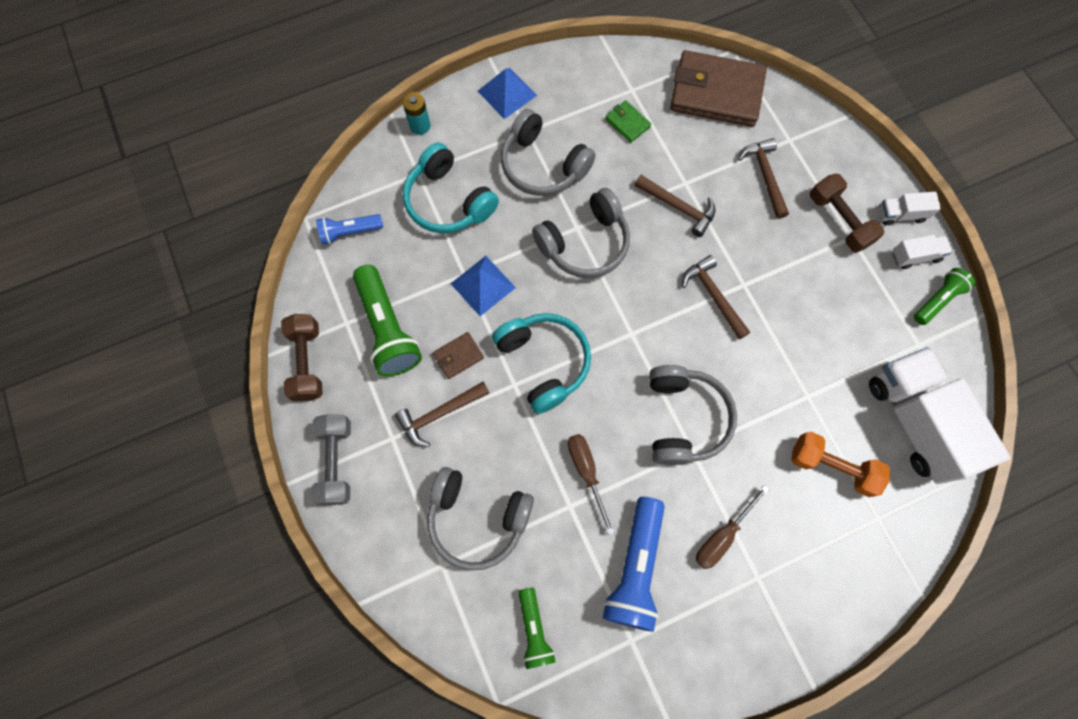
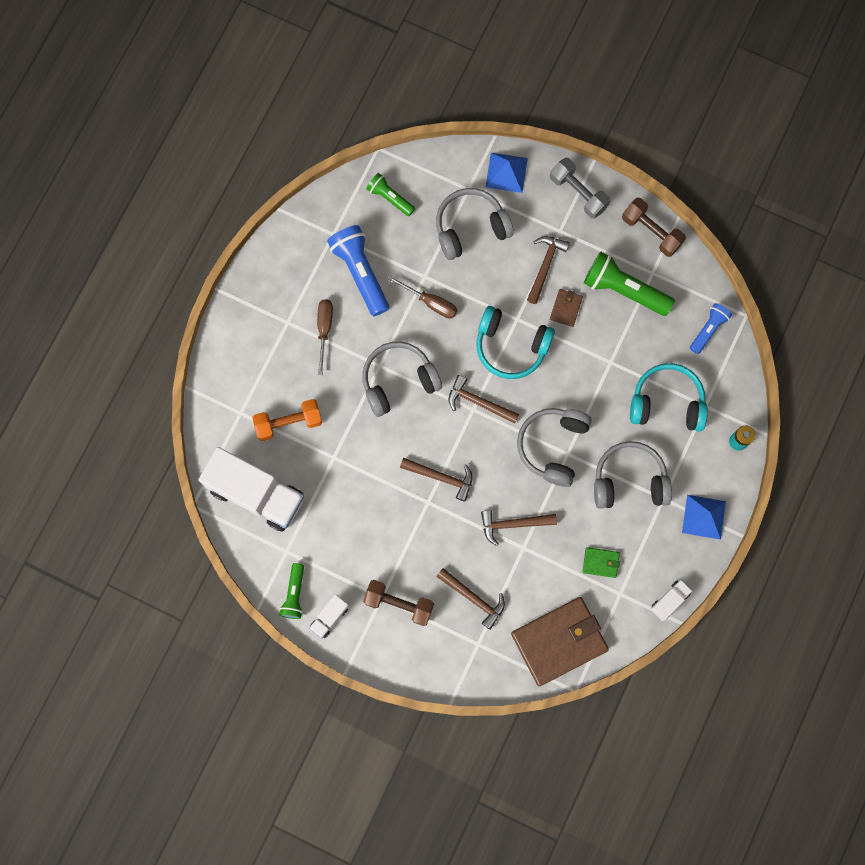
camera: 140 degrees right, 5 degrees up
blue pyramid [450,256,516,316] -> blue pyramid moved to [486,153,528,193]
grey headphones [649,365,737,465] -> grey headphones turned 105 degrees clockwise [362,342,442,417]
white truck [879,192,941,226] -> white truck moved to [651,579,693,621]
none -> brown hammer [449,375,519,424]

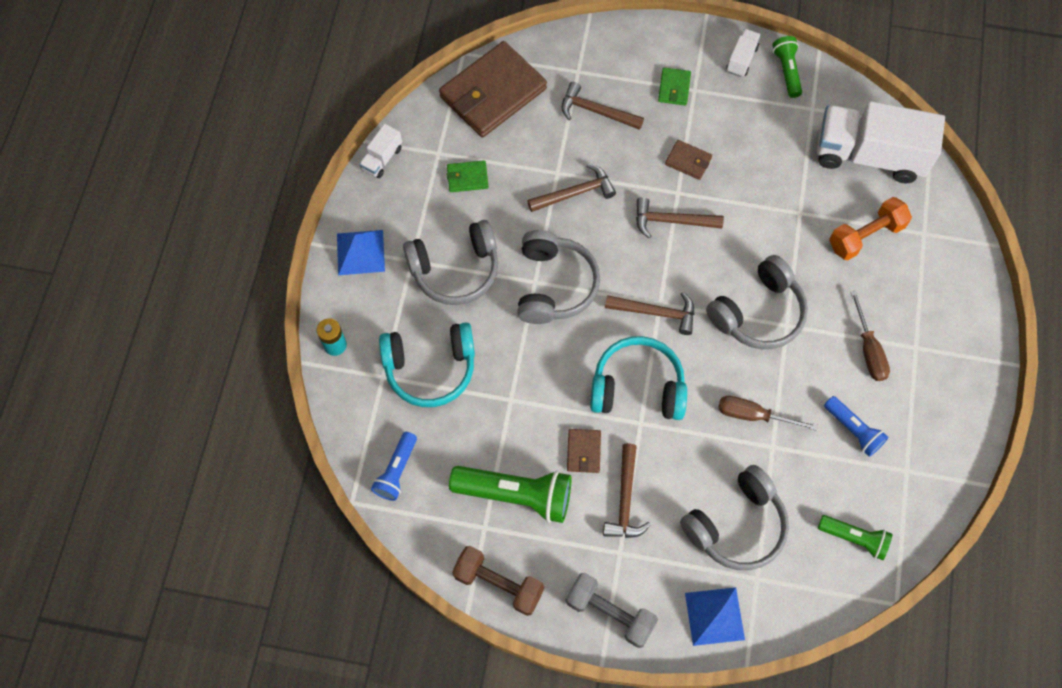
camera: 165 degrees right, 10 degrees down
blue flashlight [327,225,389,316] -> blue flashlight [824,396,889,457], size x0.58
brown dumbbell [363,580,434,626] -> green wallet [658,67,691,105]
none -> brown wallet [665,140,712,180]

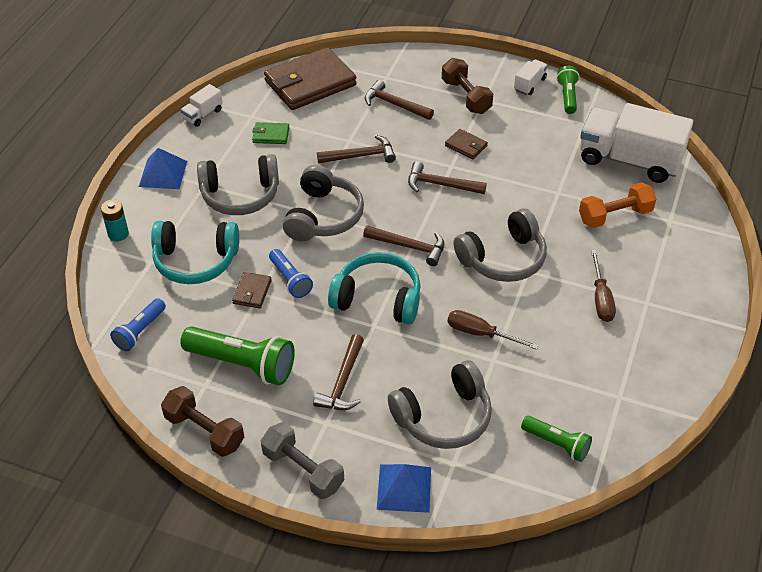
camera: 10 degrees right, 20 degrees down
brown wallet [567,429,601,473] -> brown wallet moved to [232,272,272,308]
green wallet [658,67,691,105] -> brown dumbbell [442,58,493,114]
blue flashlight [824,396,889,457] -> blue flashlight moved to [269,249,313,298]

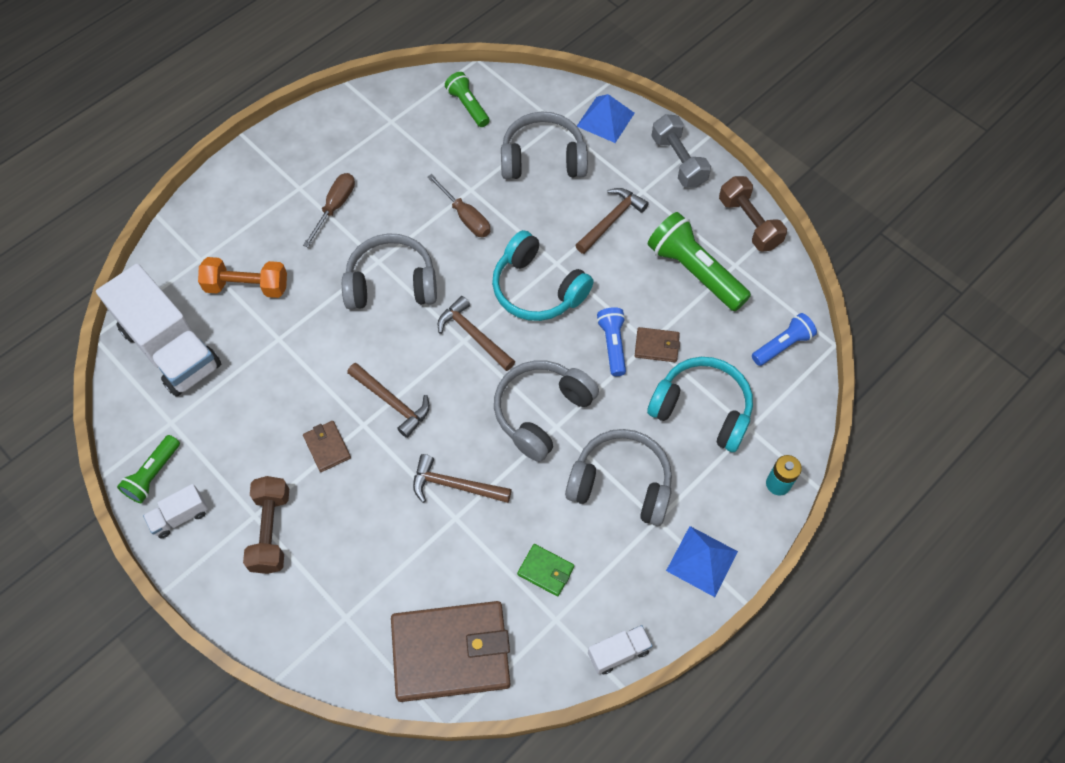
camera: 155 degrees left, 15 degrees up
brown wallet [232,272,272,308] -> brown wallet turned 60 degrees clockwise [635,327,680,362]
brown hammer [365,80,434,120] -> none

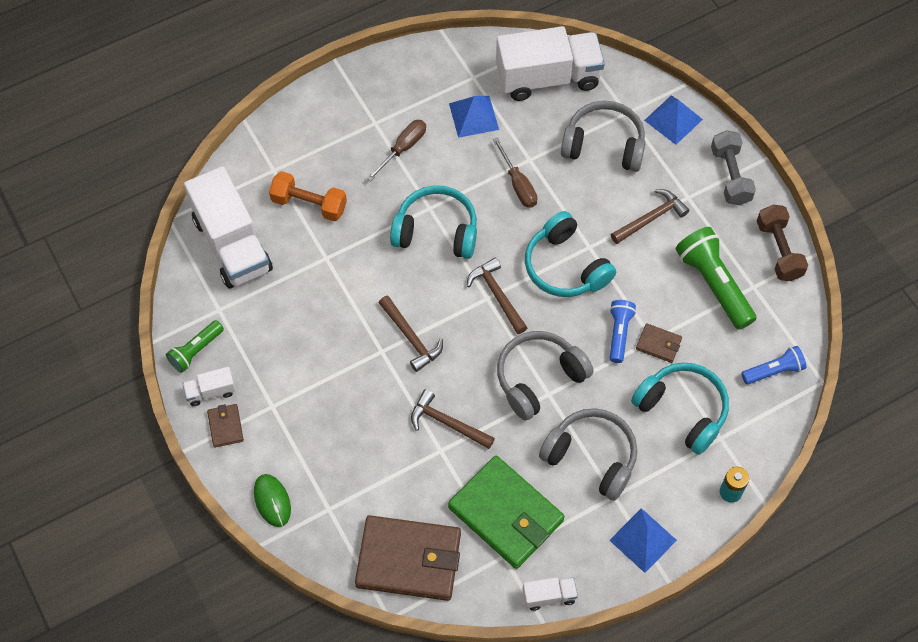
camera: 15 degrees right, 0 degrees up
brown dumbbell [243,476,289,574] -> none
brown wallet [303,421,351,472] -> brown wallet moved to [207,404,244,448]
grey headphones [342,233,437,310] -> turquoise headphones [390,185,477,259]
green flashlight [445,72,490,127] -> white truck [496,26,605,101]
green wallet [517,544,574,596] -> green wallet [448,456,565,569], size x2.31
none -> green mouse [254,474,291,527]
none -> blue pyramid [449,96,499,138]

